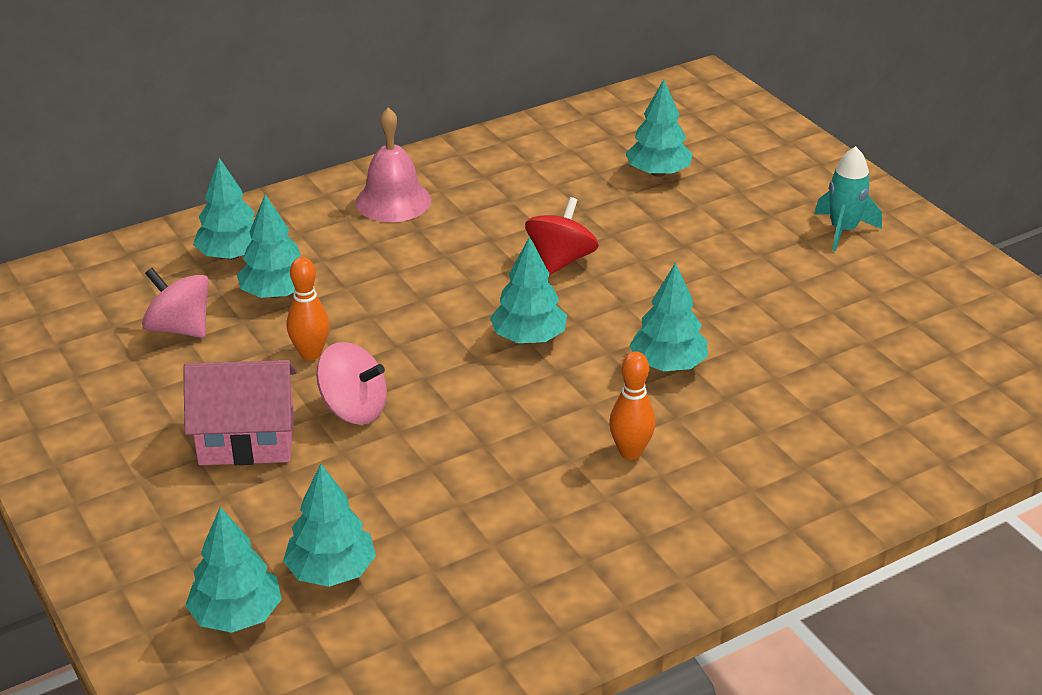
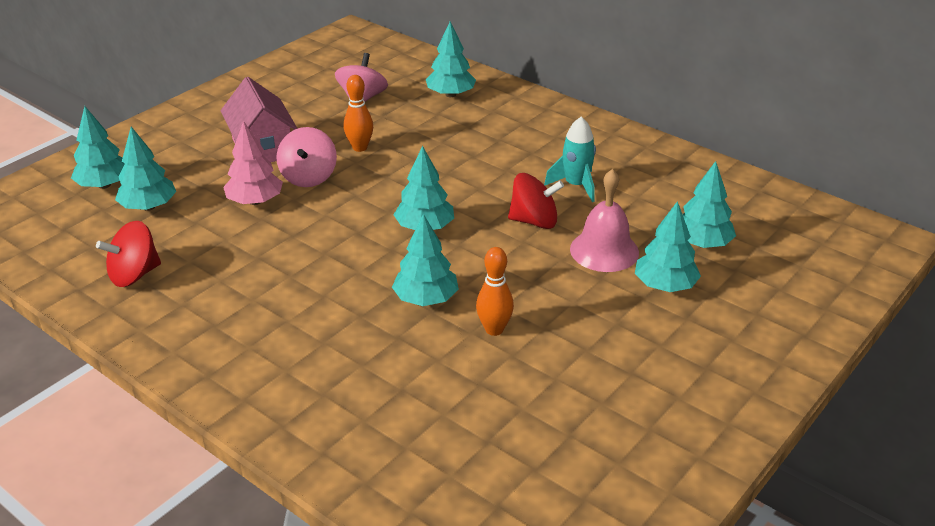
camera: 70 degrees right, 0 degrees up
turquoise tree [237,195,301,298] -> turquoise tree moved to [635,201,701,292]
pink bell [355,108,431,222] -> pink bell moved to [570,169,639,272]
orange bowling pin [609,351,655,459] -> orange bowling pin moved to [476,247,514,336]
turquoise rocket [815,146,882,251] -> turquoise rocket moved to [544,117,596,202]
none -> red spinning top [96,221,161,287]
none -> pink tree [223,121,283,205]

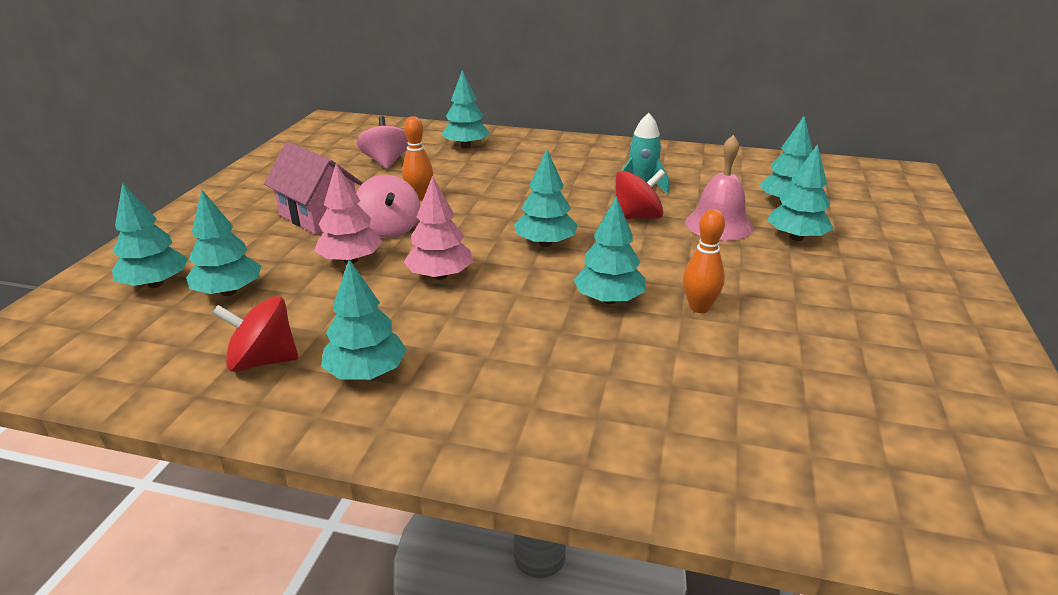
camera: 25 degrees left, 5 degrees down
red spinning top [96,221,161,287] -> red spinning top turned 60 degrees clockwise [212,296,298,372]
none -> turquoise tree [321,259,407,380]
none -> pink tree [404,176,473,280]

